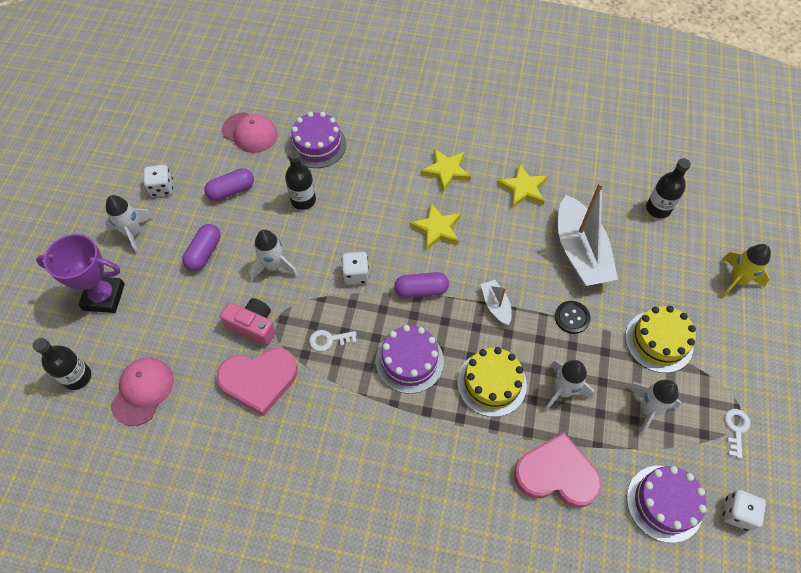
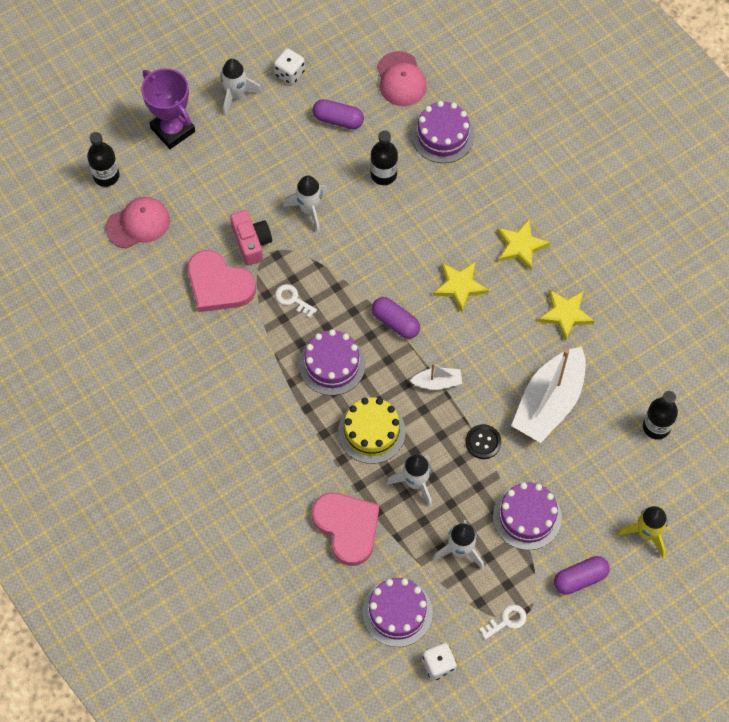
camera: 45 degrees right, 5 degrees up
purple capsule [182,224,221,271] -> purple capsule moved to [554,556,610,595]
white dice [341,252,369,284] -> none
white boat [481,280,512,325] -> white boat turned 60 degrees clockwise [410,363,462,390]
yellow cake [625,306,696,373] -> purple cake [493,482,562,550]

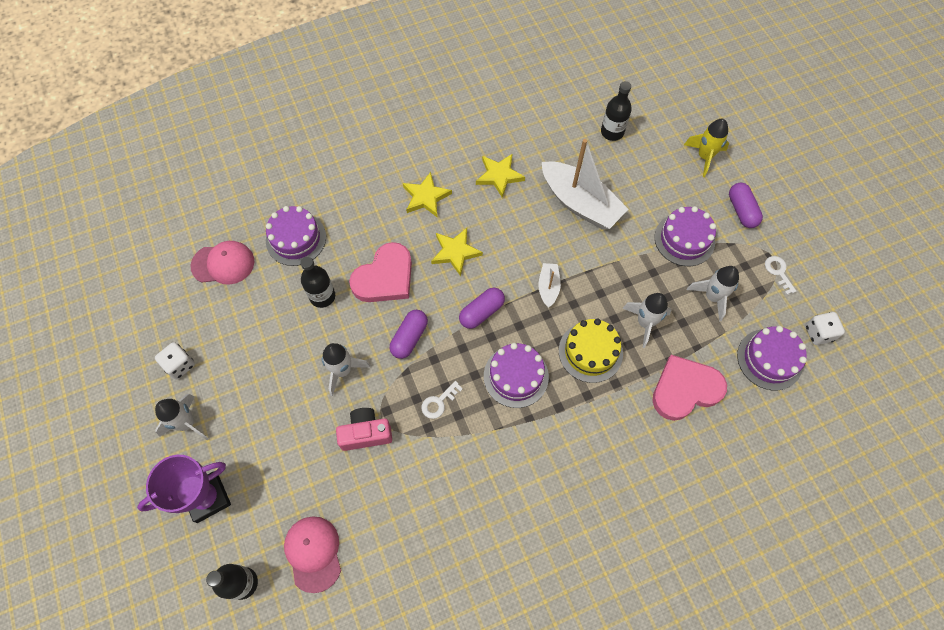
camera: 80 degrees left, 0 degrees up
pink heart [187,250,256,312] -> pink heart moved to [349,242,412,302]
purple capsule [312,99,364,129] -> purple capsule moved to [390,310,428,359]
black button [465,424,501,459] -> none

